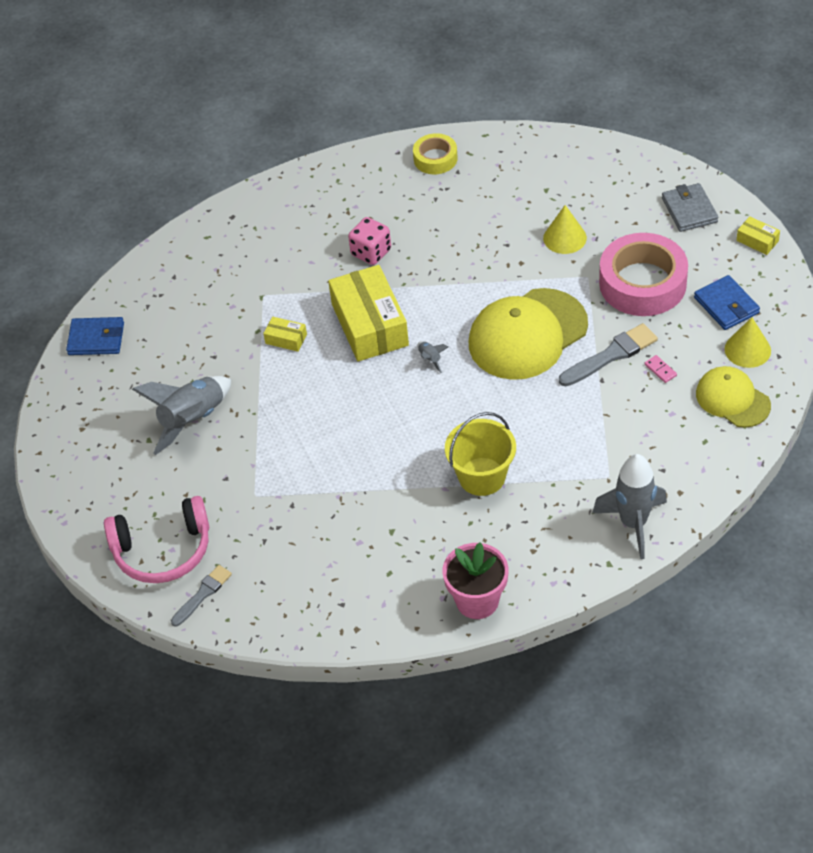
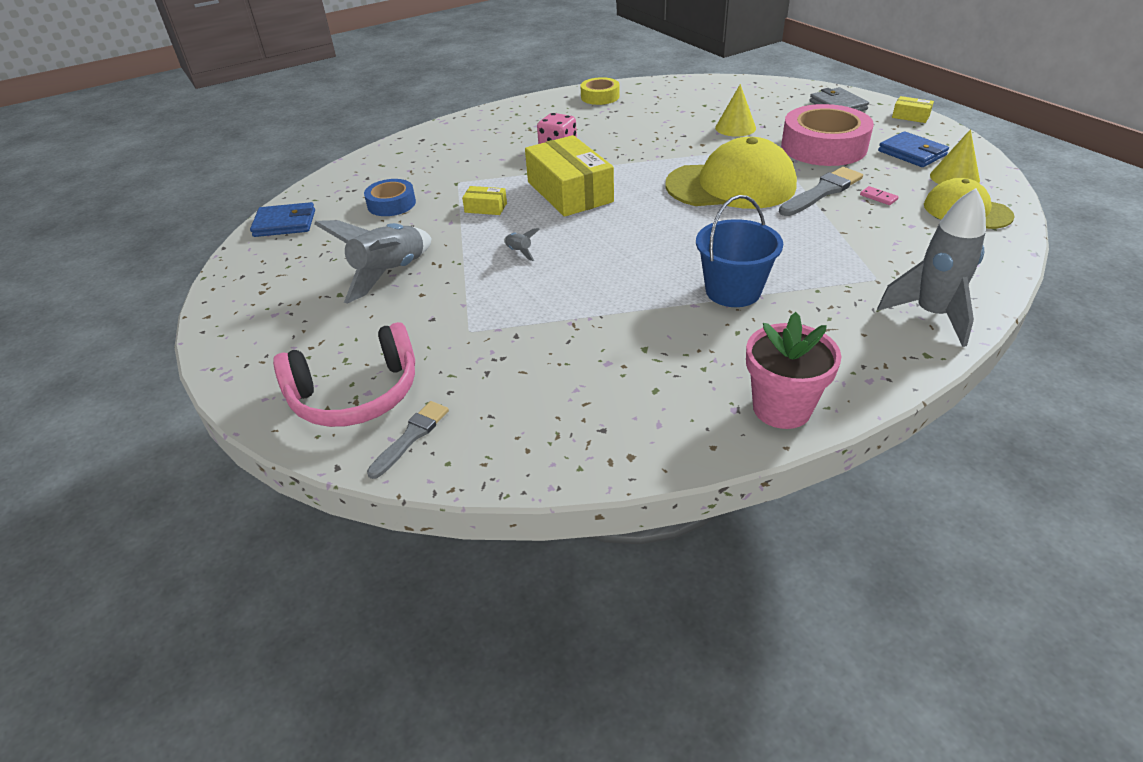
camera: 10 degrees left, 10 degrees down
grey rocket [418,341,448,373] -> grey rocket moved to [504,228,540,261]
yellow bucket [445,412,516,496] -> blue bucket [696,195,783,307]
yellow cap [469,288,588,380] -> yellow cap turned 135 degrees counterclockwise [665,137,797,209]
none -> blue tape [364,179,416,216]

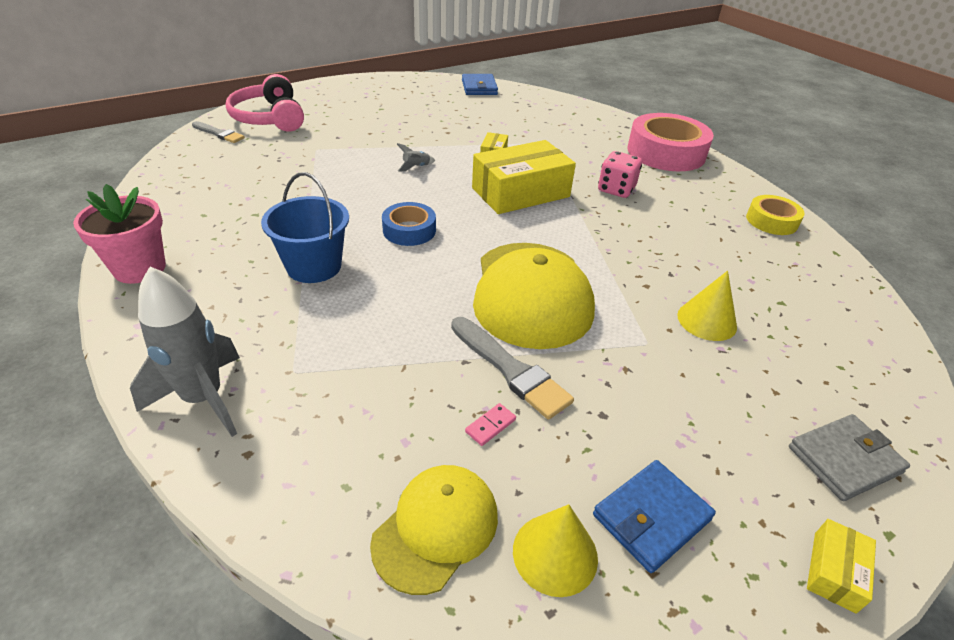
camera: 85 degrees right, 0 degrees up
grey rocket [314,220,431,303] -> none
blue tape [364,179,416,216] -> blue tape moved to [382,202,436,246]
pink tape [781,104,874,166] -> pink tape moved to [627,113,714,171]

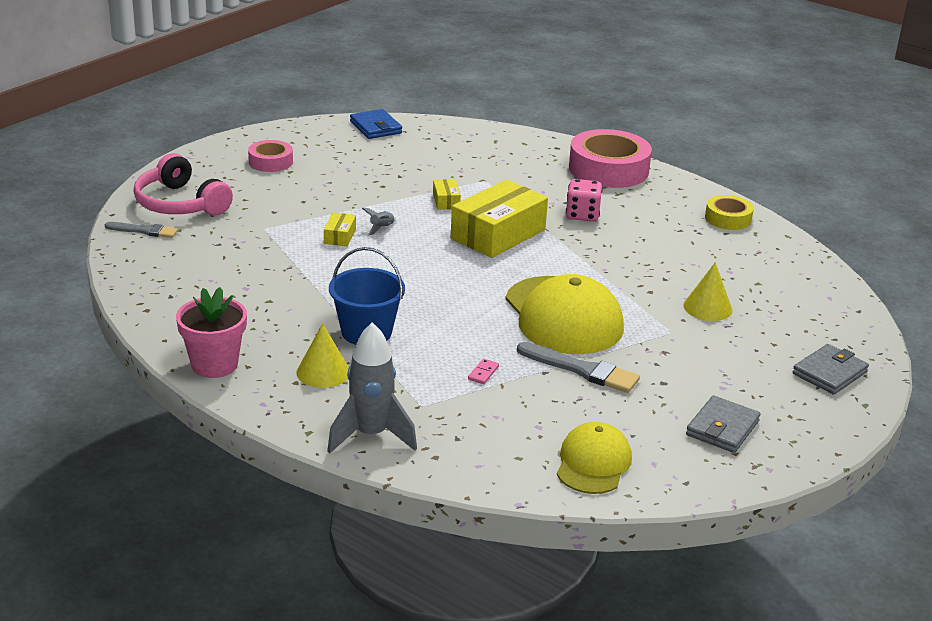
camera: 20 degrees left, 10 degrees down
blue tape [382,202,436,246] -> none
pink domino [465,403,516,446] -> pink domino moved to [468,359,499,384]
yellow cone [513,504,598,597] -> yellow cone moved to [296,323,349,388]
blue wallet [593,460,716,573] -> grey wallet [686,396,760,453]
yellow box [807,519,876,614] -> yellow box moved to [324,212,356,246]
none -> pink tape [248,140,293,172]

